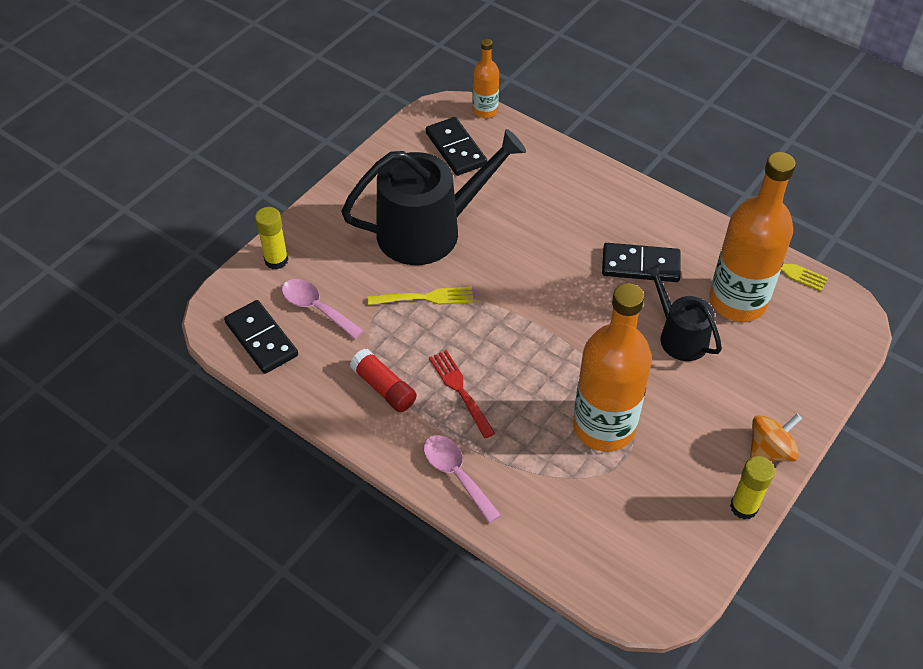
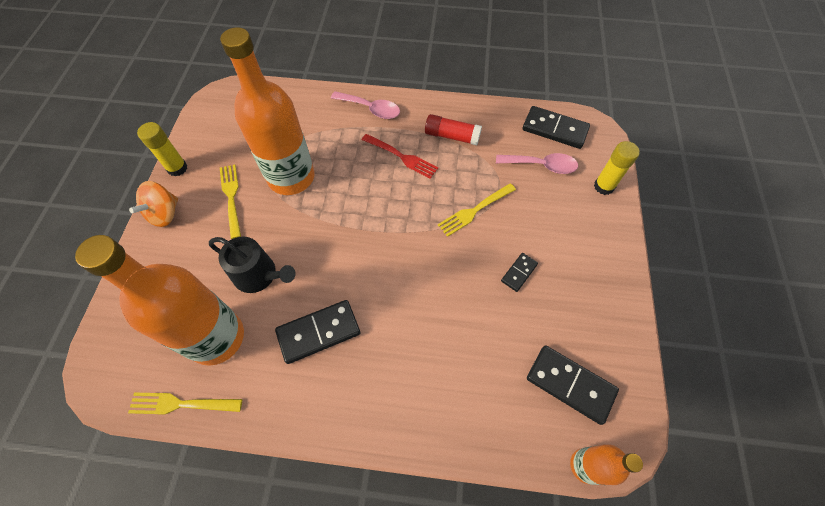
camera: 150 degrees right, 10 degrees up
black watering can [341,129,526,265] -> black domino [501,253,538,292]
none -> yellow fork [220,164,241,239]

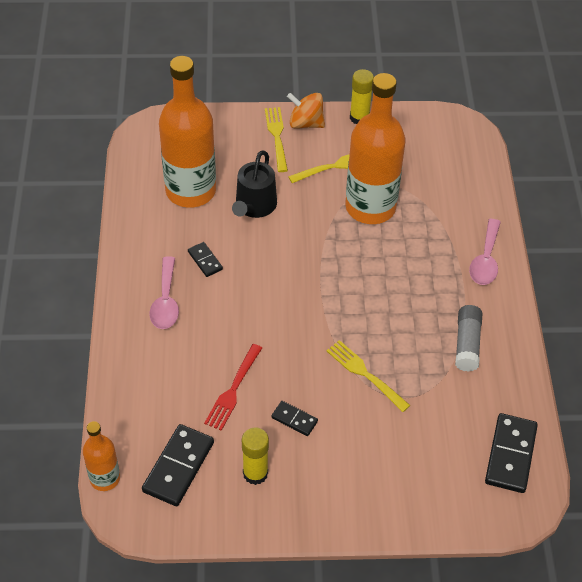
camera: 80 degrees right, 10 degrees down
yellow fork [128,392,242,415] -> yellow fork moved to [265,107,288,172]
black domino [275,300,360,364] -> black domino [188,242,223,277], size x0.54
red fork [362,134,438,179] -> red fork moved to [204,344,262,431]
red glue stick [425,114,482,145] -> grey glue stick [455,305,482,372]
pink spoon [496,153,578,174] -> pink spoon moved to [149,256,179,329]
yellow glue stick [594,141,640,195] -> yellow glue stick moved to [242,427,269,485]

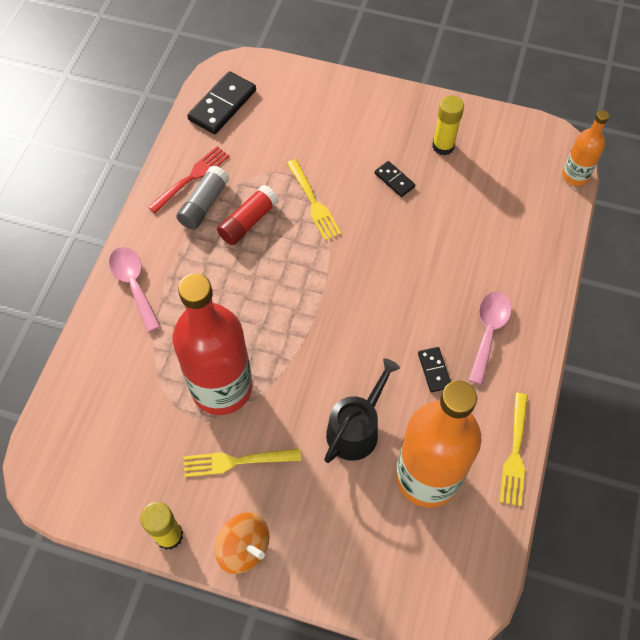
camera: 160 degrees left, 10 degrees up
black domino [142,424,214,506] -> none
red fork [204,344,262,431] -> red fork moved to [148,146,229,213]
yellow fork [265,107,288,172] -> yellow fork moved to [500,393,528,506]
orange bottle [345,73,405,224] -> red bottle [172,273,252,415]
pink spoon [469,219,501,285] -> pink spoon turned 60 degrees counterclockwise [109,247,161,332]
none -> red glue stick [217,185,279,245]

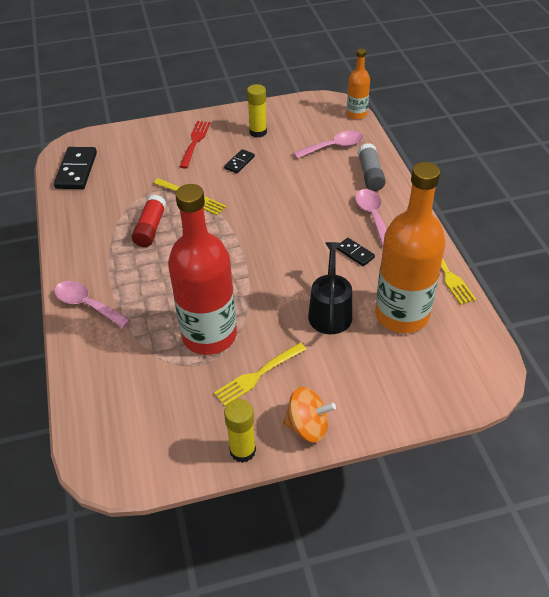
camera: 30 degrees left, 15 degrees down
red fork [148,146,229,213] -> red fork moved to [179,121,210,168]
grey glue stick [176,165,230,230] -> grey glue stick moved to [358,143,386,191]
black domino [374,161,415,197] -> black domino turned 75 degrees counterclockwise [224,149,255,173]
none -> pink spoon [293,131,364,159]

